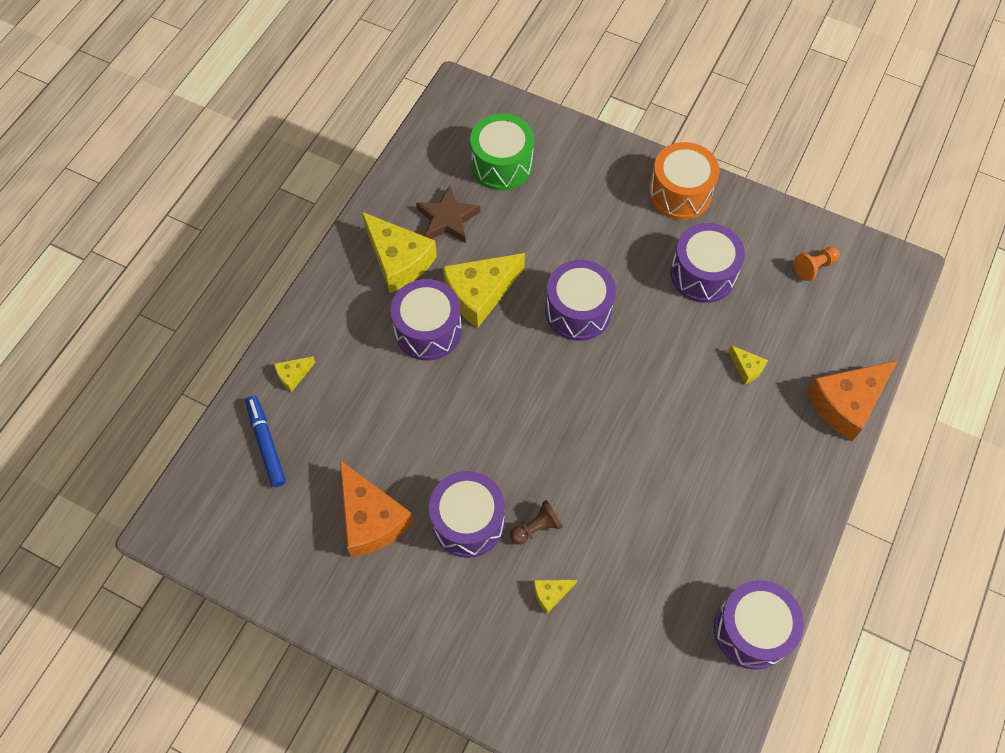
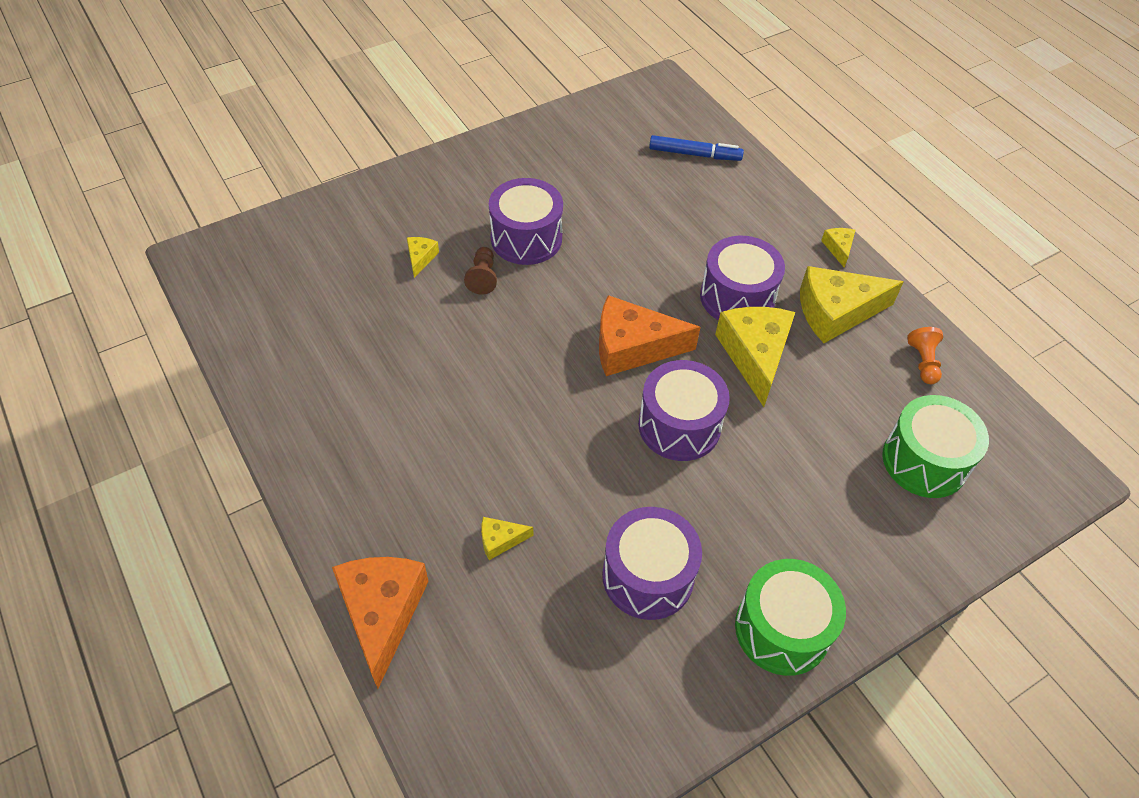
camera: 120 degrees right, 10 degrees down
yellow cheese [274,356,316,392] -> yellow cheese moved to [821,228,855,268]
orange cheese [340,460,414,557] -> orange cheese moved to [599,295,701,376]
brown star [416,186,480,243] -> none
orange drum [649,142,720,220] -> green drum [735,559,846,676]
purple drum [714,580,804,669] -> none
orange pawn [794,247,840,281] -> orange pawn moved to [907,327,943,384]

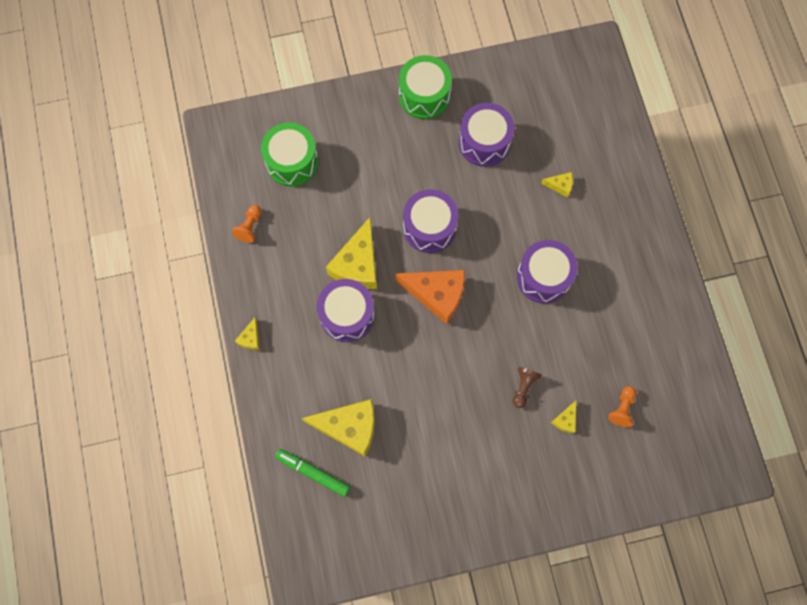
camera: 160 degrees left, 20 degrees up
orange cheese [332,557,429,689] -> none
purple drum [489,178,563,265] -> purple drum moved to [517,240,578,303]
blue marker [649,135,744,161] -> green marker [275,449,350,497]
yellow cheese [800,266,903,343] -> yellow cheese moved to [302,399,375,457]
none -> orange pawn [608,386,636,427]

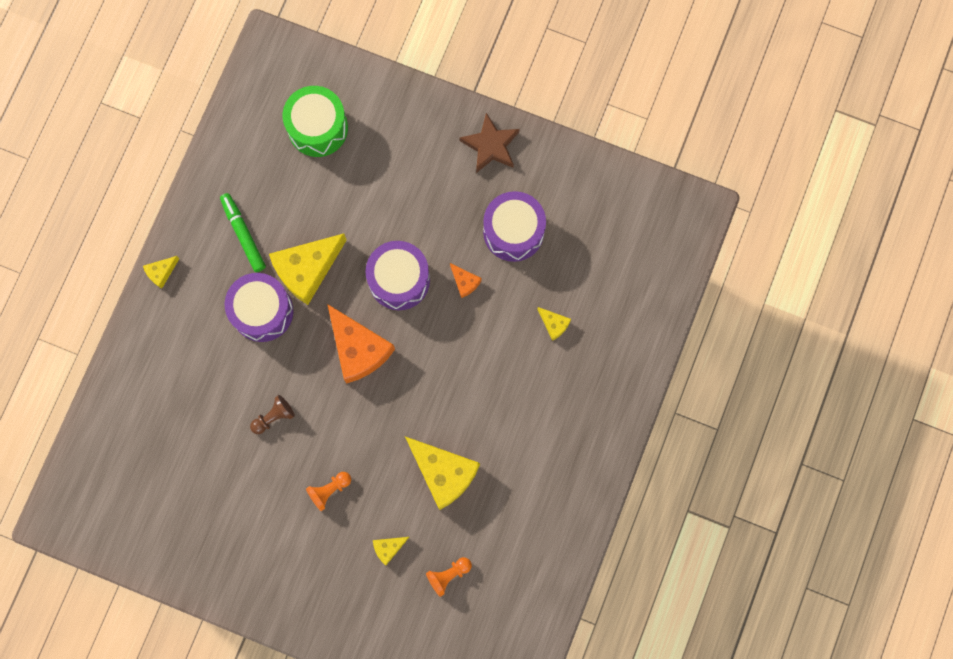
camera: 35 degrees right, 5 degrees up
orange pawn [232,205,262,243] -> orange pawn moved to [306,472,351,511]
green marker [275,449,350,497] -> green marker moved to [220,193,266,272]
yellow cheese [302,399,375,457] -> yellow cheese moved to [405,437,480,510]
green drum [399,55,452,119] -> brown star [459,113,520,173]
brown pawn [513,367,542,408] -> brown pawn moved to [250,395,295,434]
purple drum [517,240,578,303] -> none
none -> orange cheese [450,263,482,298]

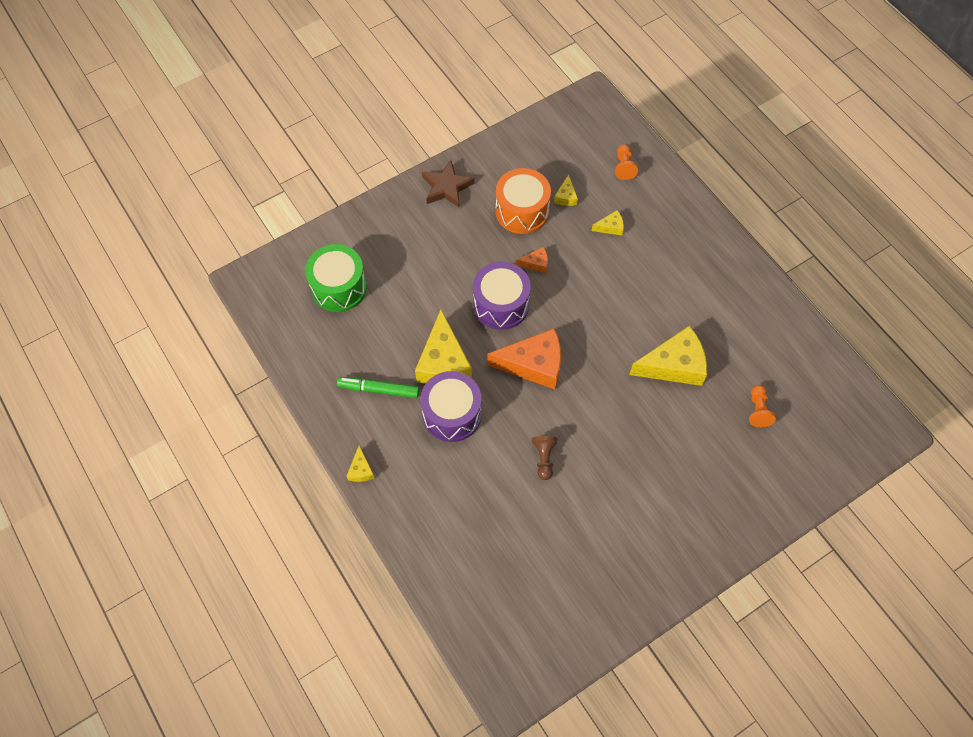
camera: 55 degrees left, 15 degrees down
orange pawn [306,472,351,511] -> orange pawn moved to [615,144,638,180]
yellow cheese [373,537,409,565] -> yellow cheese moved to [554,174,578,206]
purple drum [483,191,546,262] -> orange drum [495,168,551,234]

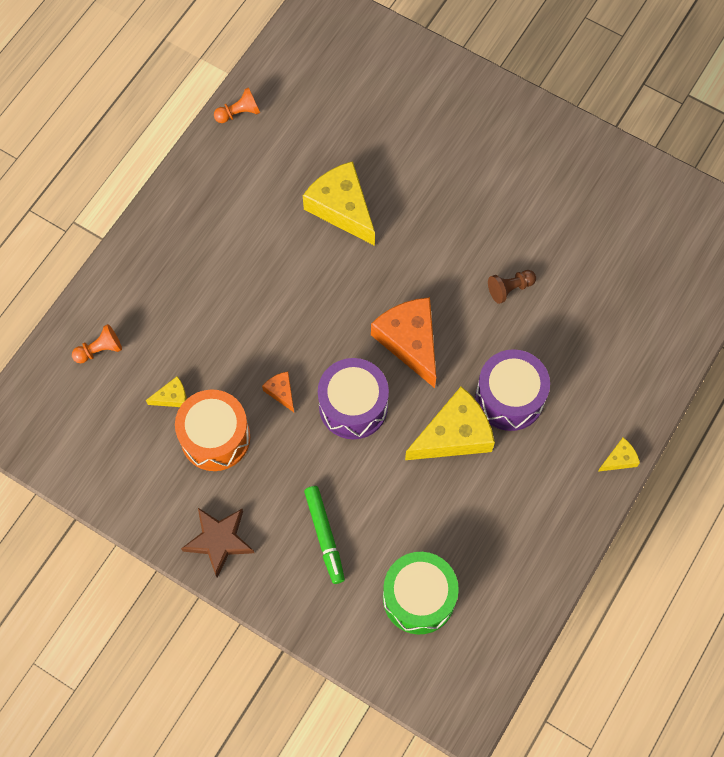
camera: 115 degrees left, 5 degrees up
green marker [337,377,420,398] -> green marker moved to [304,486,345,584]
yellow cheese [592,210,624,236] -> none
orange pawn [749,385,776,427] -> orange pawn moved to [214,87,260,123]

